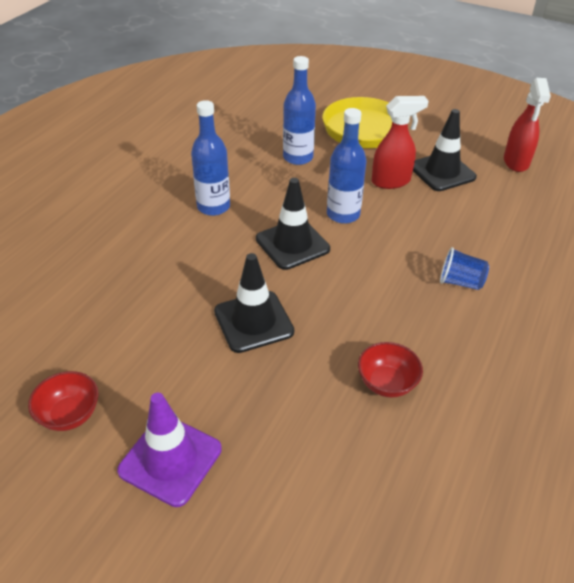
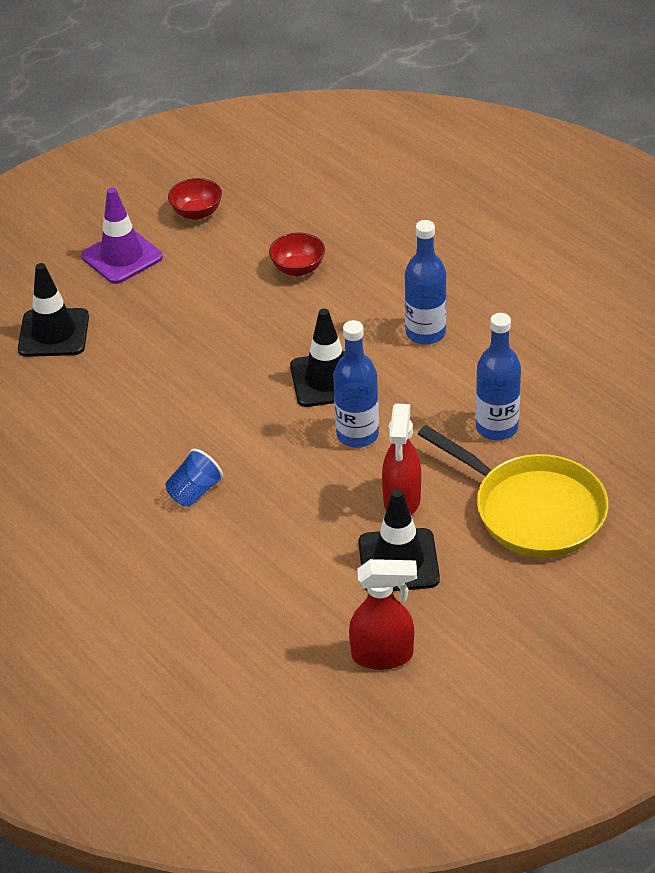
camera: 115 degrees right, 0 degrees up
black traffic cone [214,253,294,353] -> black traffic cone moved to [18,263,89,357]
red bowl [358,342,423,398] -> red bowl moved to [269,233,325,276]
red spray bottle [504,78,551,172] -> red spray bottle turned 150 degrees clockwise [349,559,417,670]

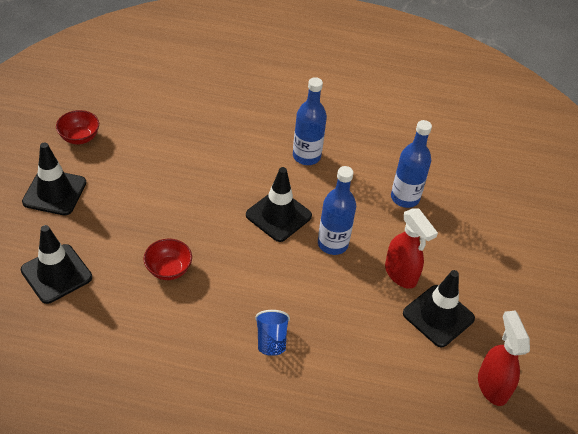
camera: 45 degrees left, 5 degrees up
purple traffic cone [81,187,163,284] -> black traffic cone [22,142,86,215]
red bowl [269,233,325,276] -> red bowl moved to [144,239,192,280]
red spray bottle [349,559,417,670] -> red spray bottle turned 60 degrees counterclockwise [478,311,530,406]
yellow pan [418,425,609,557] -> none

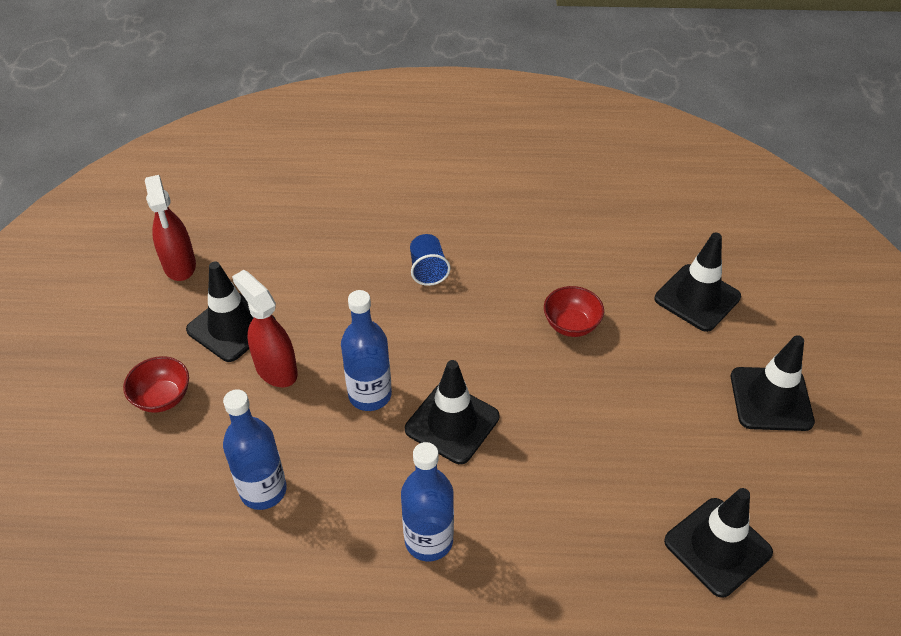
camera: 175 degrees right, 0 degrees up
red bowl [56,110,99,144] -> red bowl moved to [123,356,189,413]
none -> black traffic cone [664,488,773,598]

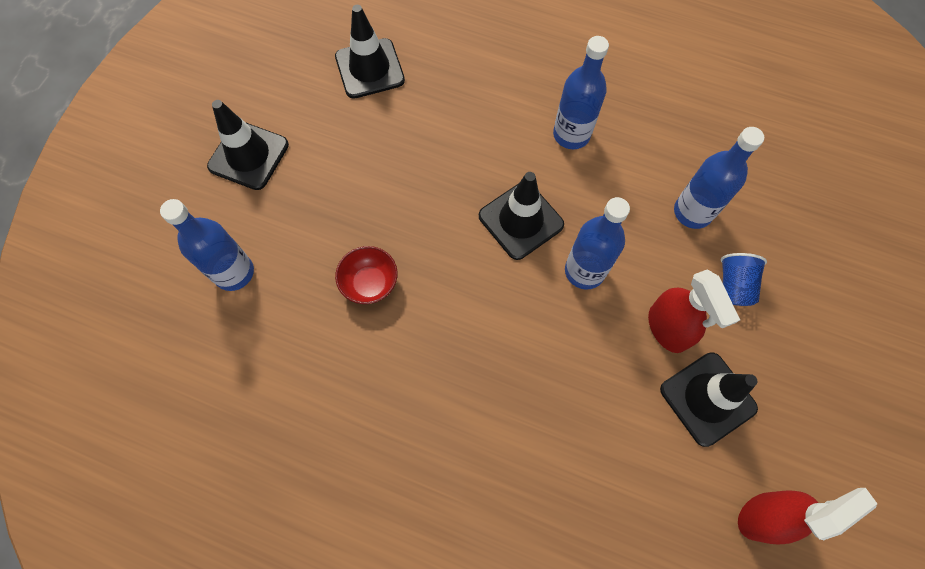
camera: 160 degrees left, 20 degrees up
red bowl [123,356,189,413] -> none
red spray bottle [145,175,196,281] -> red spray bottle turned 60 degrees clockwise [738,488,877,544]
blue cup [410,234,450,286] -> blue cup moved to [720,253,767,306]
black traffic cone [655,232,741,332] -> blue bottle [160,199,254,291]

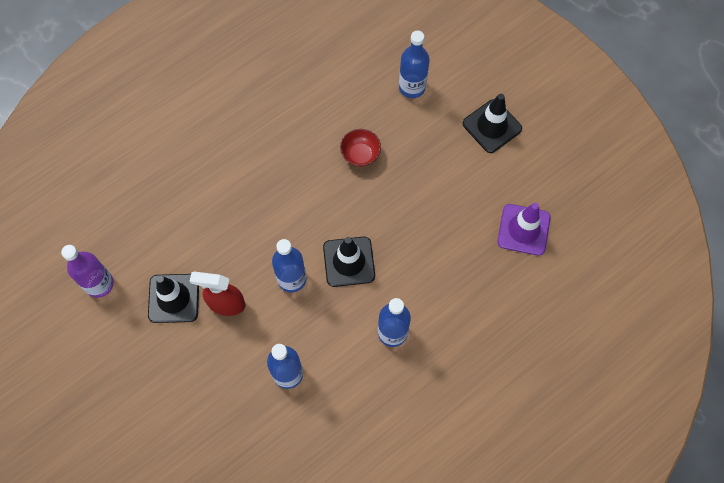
camera: 120 degrees right, 0 degrees up
black traffic cone [335,5,405,99] -> purple traffic cone [497,203,550,256]
blue cup [720,253,767,306] -> none
red spray bottle [738,488,877,544] -> purple bottle [61,245,114,298]

